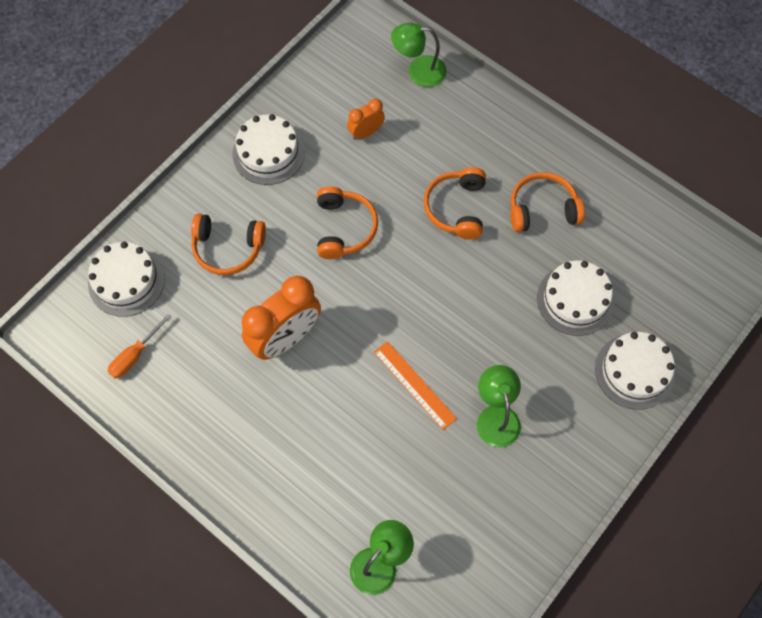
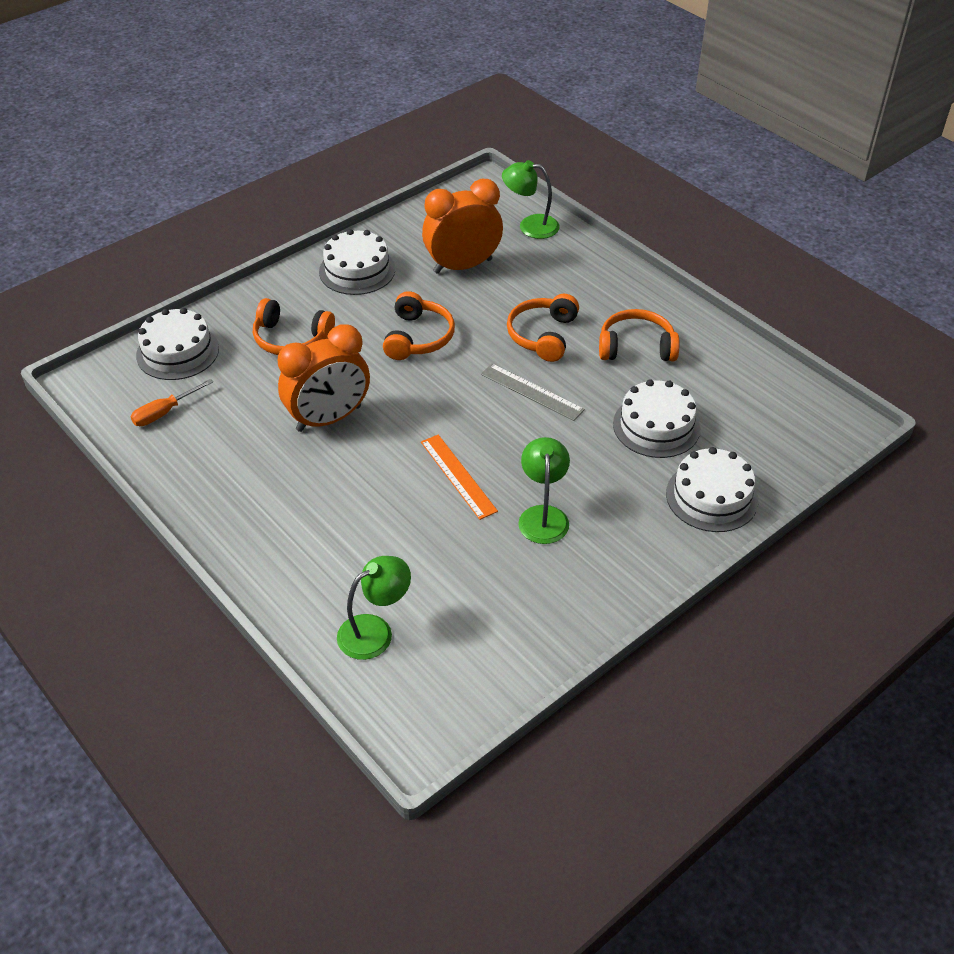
camera: 10 degrees right, 20 degrees down
orange clock [347,99,385,140] -> orange clock [422,179,503,274], size x1.95
none -> grey ruler [481,363,585,421]

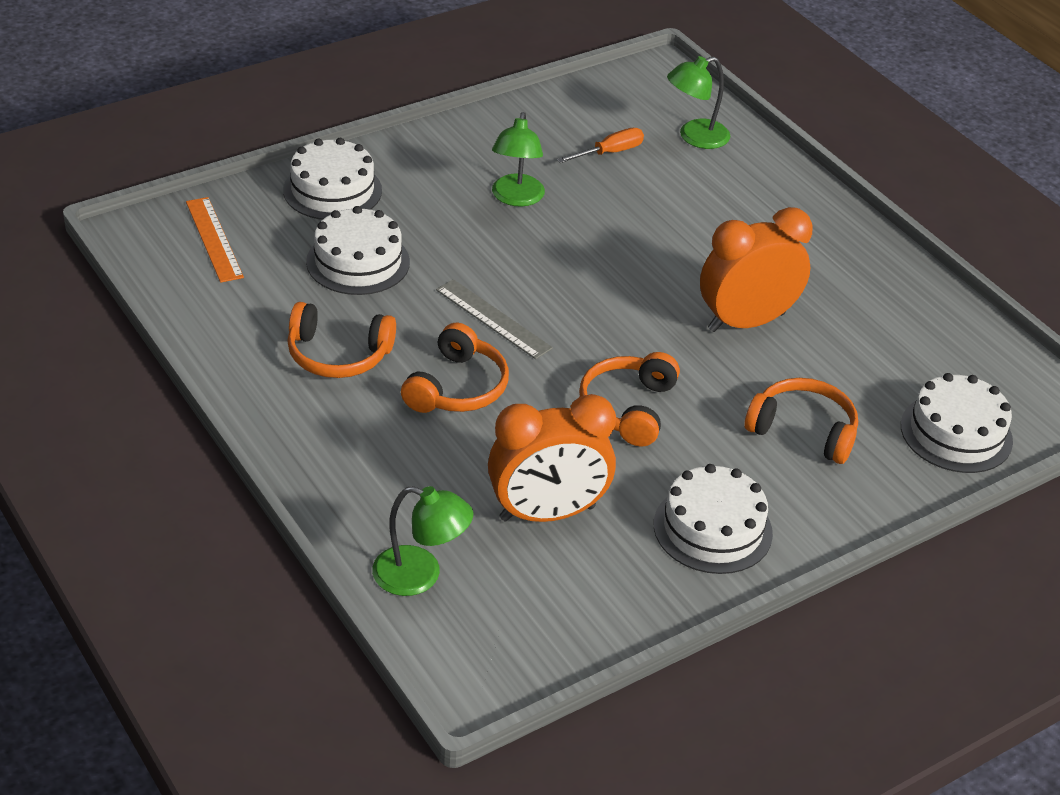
camera: 175 degrees left, 5 degrees down
orange screwdriver [131,379,213,426] -> orange screwdriver moved to [557,128,644,163]
orange ruler [421,435,498,520] -> orange ruler moved to [186,197,244,283]

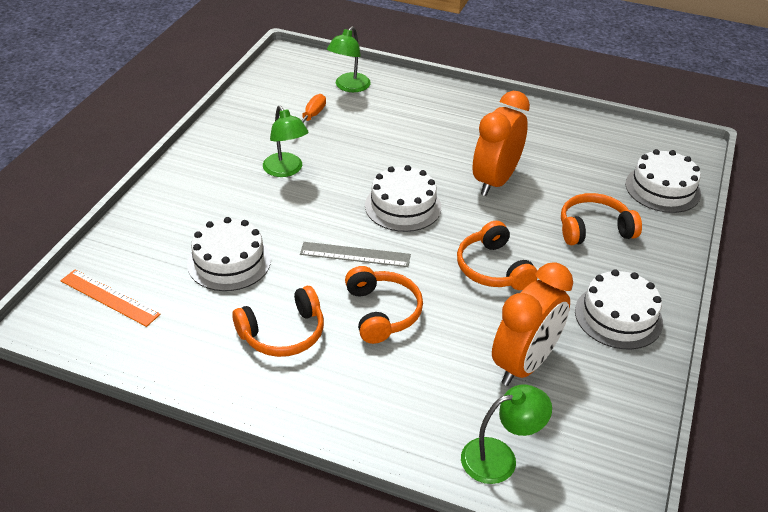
camera: 35 degrees left, 0 degrees up
white cake [283,138,382,220] -> white cake moved to [365,165,441,232]

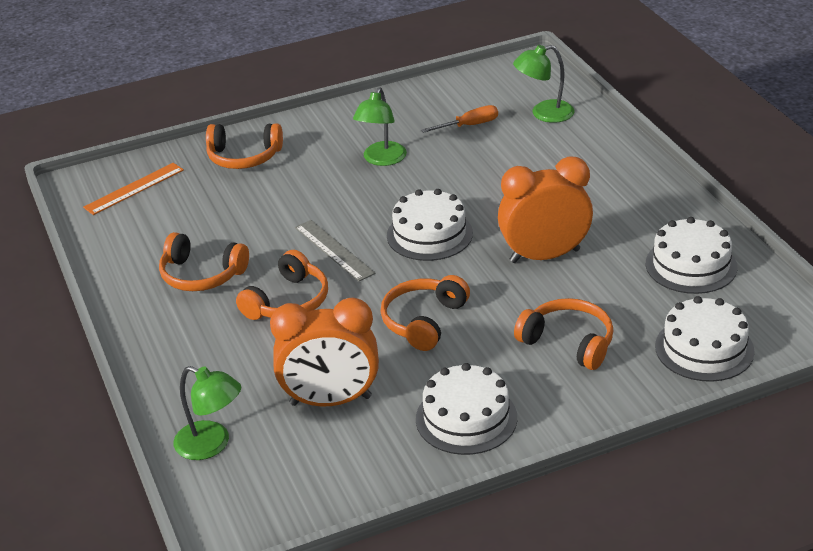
camera: 50 degrees right, 5 degrees down
orange ruler [60,269,160,327] -> orange ruler turned 60 degrees clockwise [83,163,184,215]
white cake [187,217,271,291] -> white cake moved to [646,217,738,294]
none -> orange headphones [206,123,283,169]

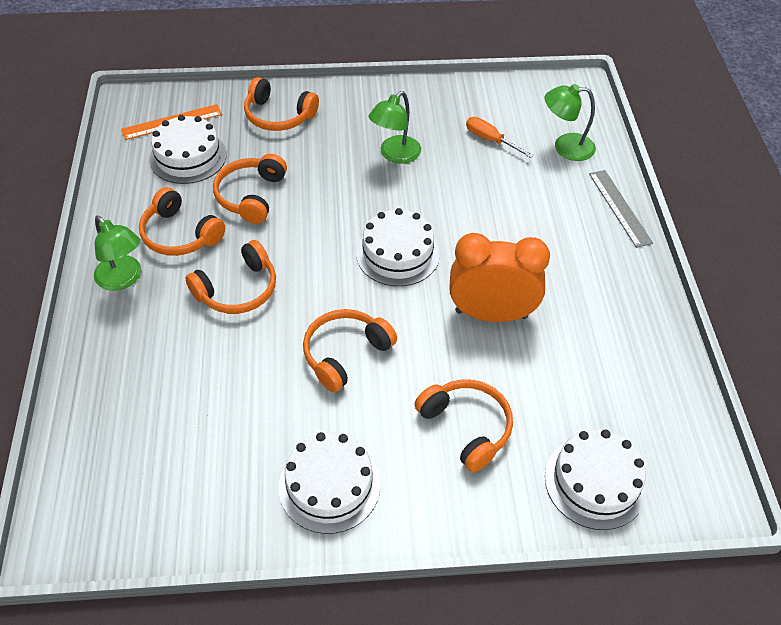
camera: 15 degrees right, 15 degrees up
green lamp [173,366,241,460] -> green lamp moved to [94,215,141,291]
orange clock [270,298,379,406] -> none
grey ruler [295,220,376,281] -> grey ruler moved to [589,170,653,248]
orange screwdriver [421,105,498,133] -> orange screwdriver turned 135 degrees counterclockwise [466,117,534,158]
white cake [646,217,738,294] -> white cake moved to [149,115,227,184]
none -> orange headphones [213,154,287,224]

